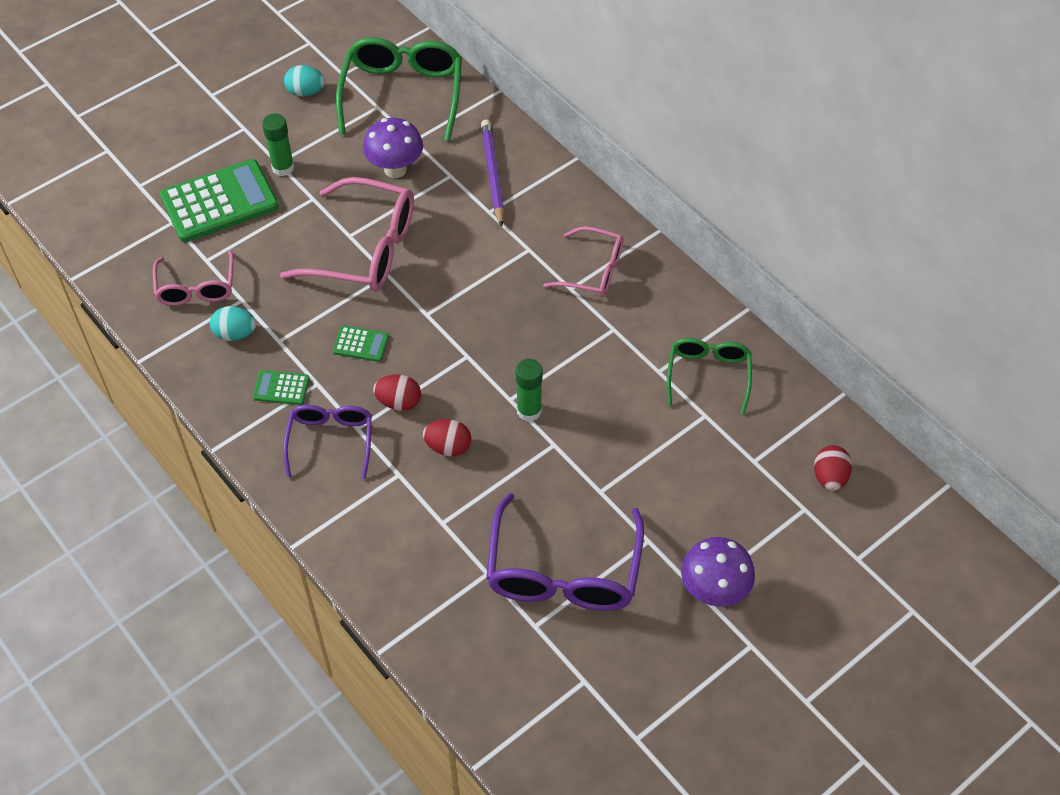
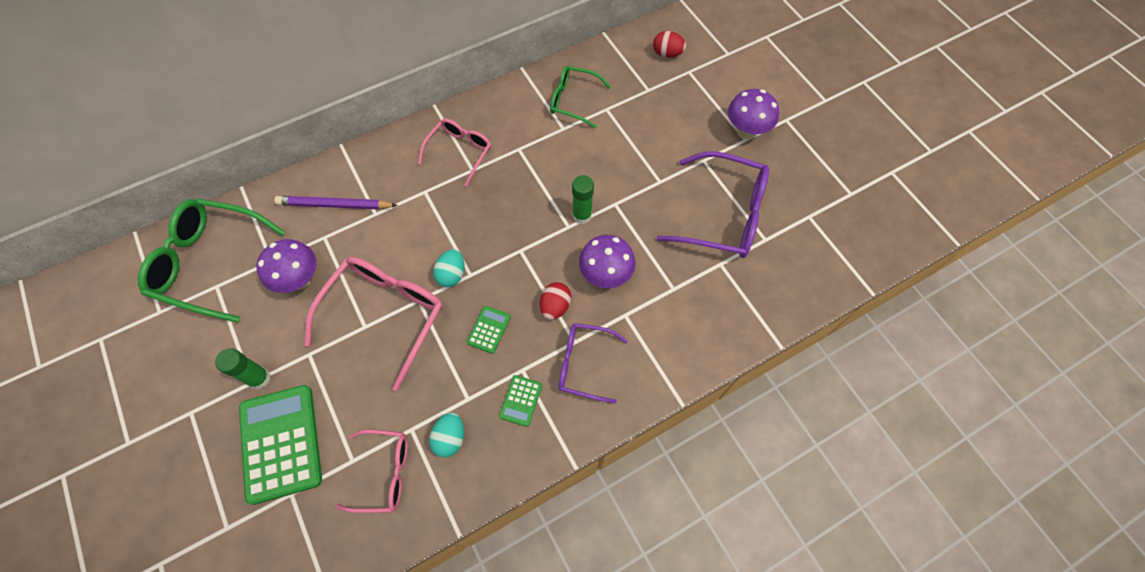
camera: 80 degrees left, 10 degrees up
turquoise egg [284,65,325,97] -> turquoise egg moved to [433,249,465,287]
red egg [423,419,471,456] -> purple mushroom [579,235,635,288]

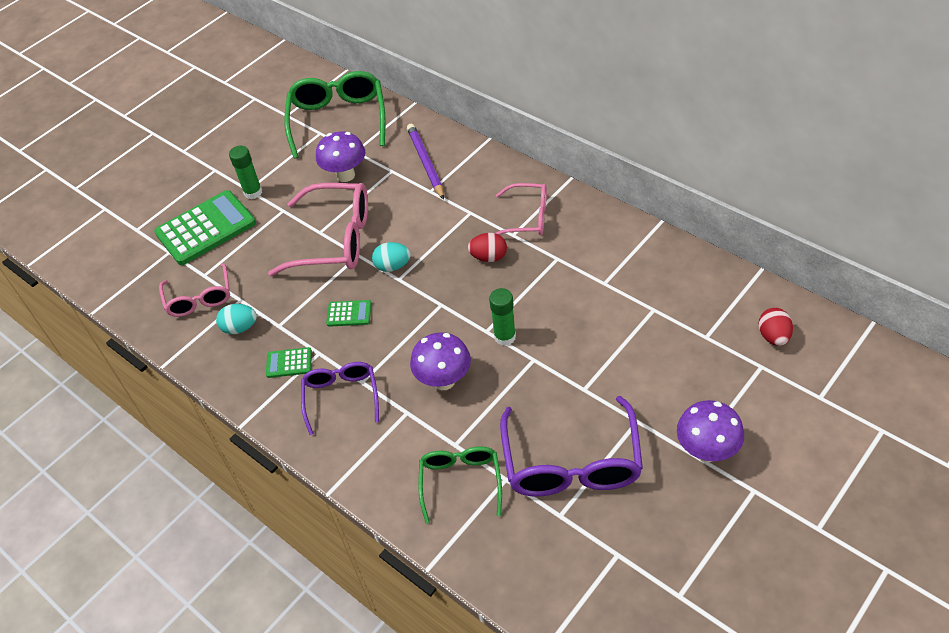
camera: 75 degrees right, 15 degrees down
red egg [540,282,571,320] -> red egg moved to [468,233,507,262]
green glasses [550,66,611,128] -> green glasses moved to [418,446,502,523]

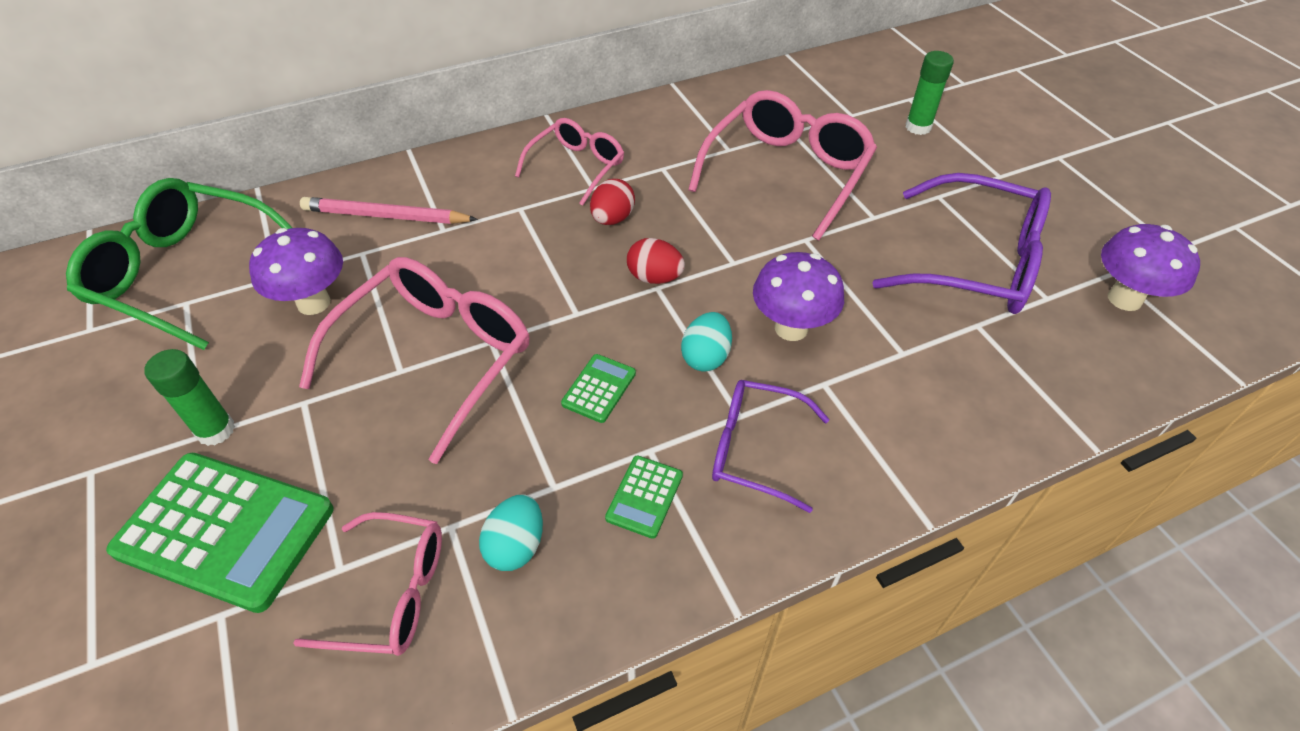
camera: 70 degrees left, 0 degrees up
green calculator [154,190,256,265] -> green calculator turned 120 degrees clockwise [106,453,334,613]
turquoise egg [372,242,411,272] -> turquoise egg moved to [681,312,732,372]
purple pencil [407,124,444,200] -> pink pencil [300,197,478,224]
green glasses [418,446,502,523] -> none
green glue stick [489,288,516,346] -> green glue stick moved to [905,51,954,135]
purple mushroom [677,400,744,462] -> purple mushroom moved to [1101,224,1200,311]
red egg [759,308,793,346] -> red egg moved to [627,238,685,284]
none -> pink glasses [688,90,877,240]

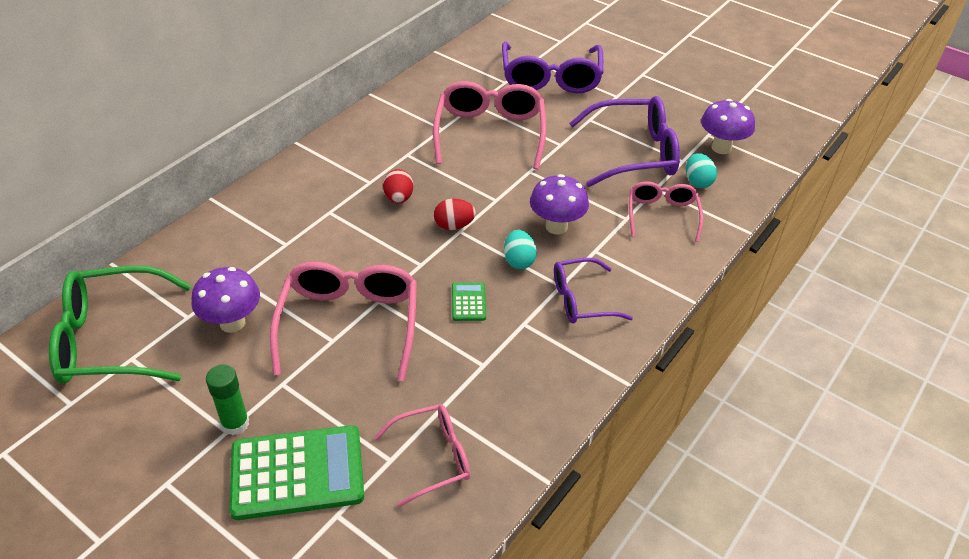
camera: 30 degrees left, 5 degrees down
pink pencil [300,197,478,224] -> none
turquoise egg [479,494,543,571] -> turquoise egg moved to [686,153,717,188]
pink glasses [515,118,624,206] -> pink glasses moved to [629,181,703,242]
green calculator [605,455,683,539] -> none
green glue stick [905,51,954,135] -> purple glasses [502,41,603,93]

